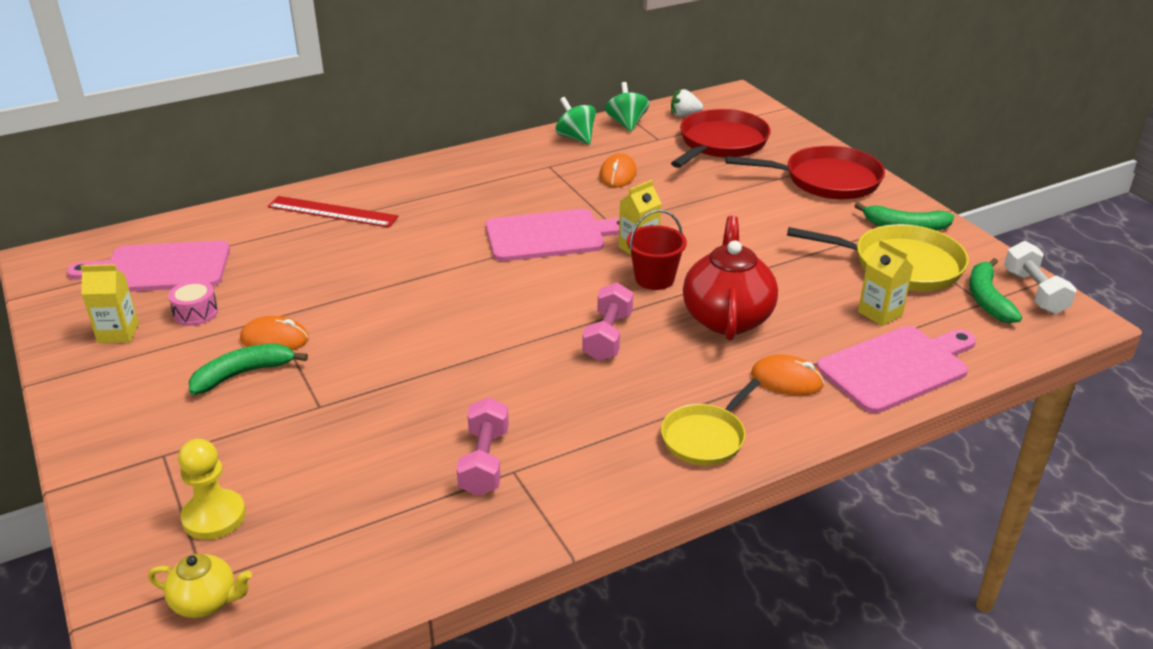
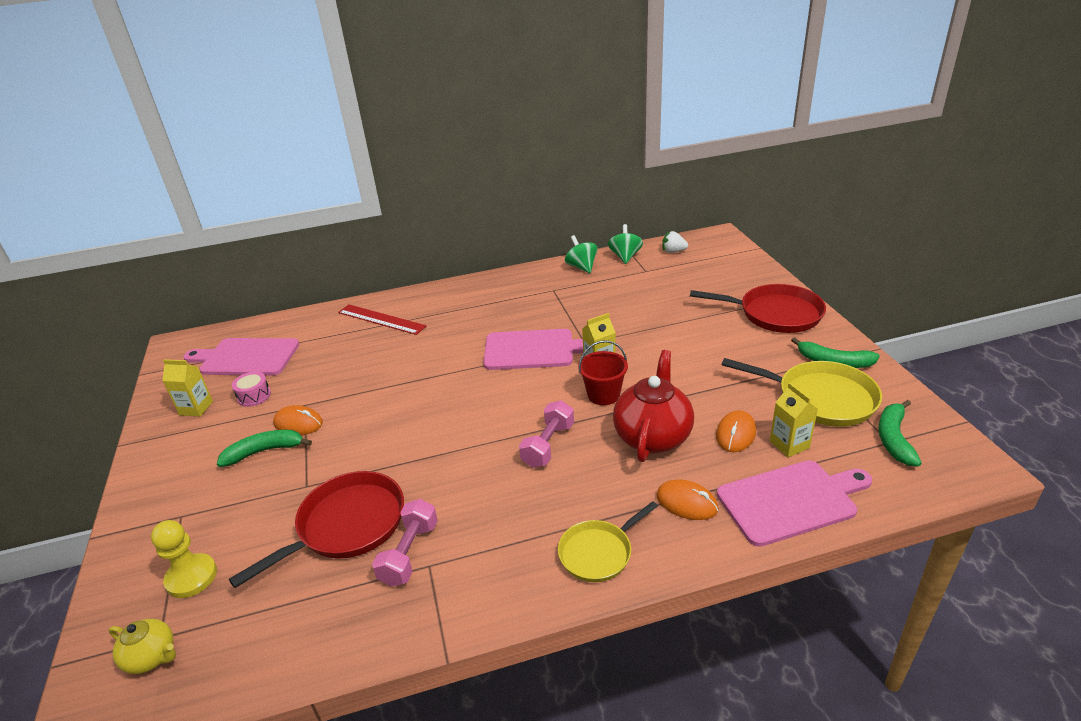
camera: 15 degrees right, 0 degrees up
orange mouse [599,153,637,187] -> orange mouse moved to [716,410,756,452]
red pan [671,109,771,168] -> red pan moved to [229,471,404,588]
white dumbbell [1004,241,1077,314] -> none

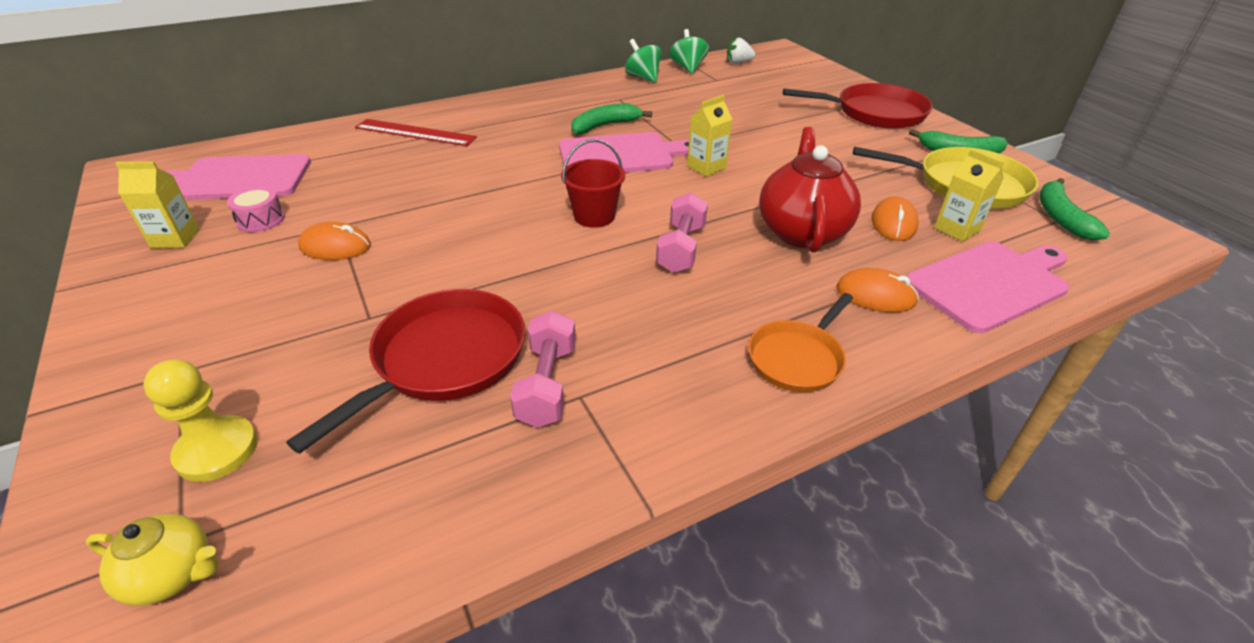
camera: 15 degrees left, 5 degrees up
green banana [217,430,312,467] -> green banana moved to [571,103,652,135]
yellow pan [558,501,658,582] -> orange pan [748,293,853,392]
red bucket [578,340,628,405] -> red bucket moved to [561,139,625,228]

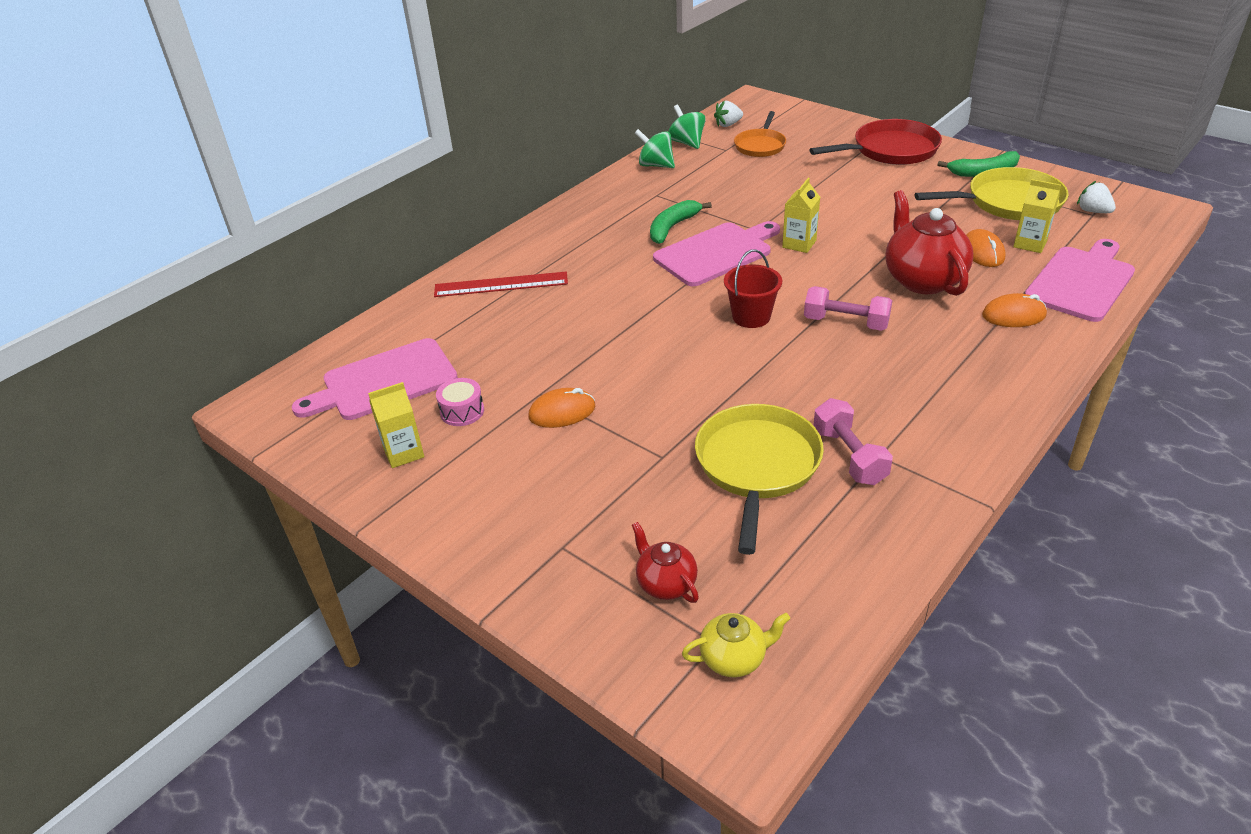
camera: 20 degrees left, 0 degrees up
yellow pawn [143,359,258,482] -> red teapot [632,522,699,603]
red pan [286,289,525,454] -> yellow pan [695,404,824,555]
pink dumbbell [656,192,708,273] -> pink dumbbell turned 60 degrees counterclockwise [804,286,892,331]
orange pan [748,293,853,392] -> orange pan moved to [734,111,786,157]
green banana [1039,178,1110,240] -> white strawberry [1077,181,1116,213]

